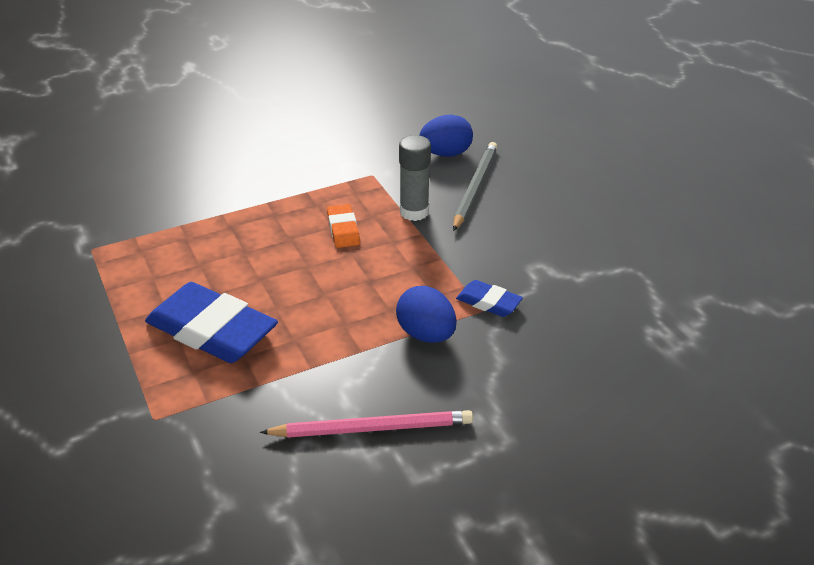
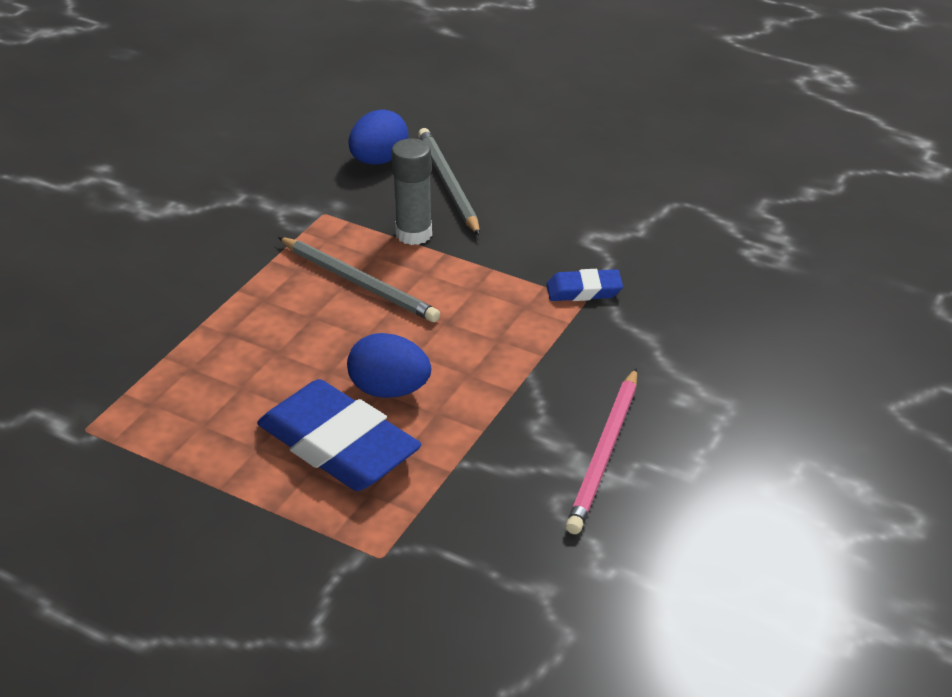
camera: 35 degrees left, 0 degrees up
blue eraser [145,282,278,363] -> blue eraser turned 45 degrees clockwise [257,379,421,491]
pink pencil [260,410,473,438] -> pink pencil turned 150 degrees clockwise [566,368,637,534]
orange eraser [327,204,360,248] -> grey pencil [278,237,440,322]
blue egg [396,286,457,343] -> blue egg moved to [347,333,431,398]

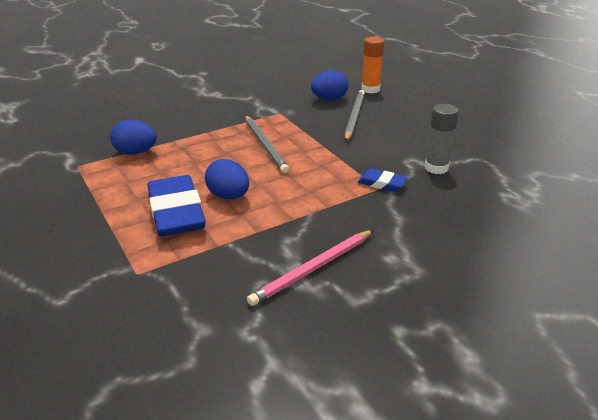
camera: 30 degrees right, 5 degrees down
grey glue stick [391,139,432,245] -> grey glue stick moved to [424,104,459,174]
none -> blue egg [110,120,157,155]
none -> orange glue stick [361,37,384,93]

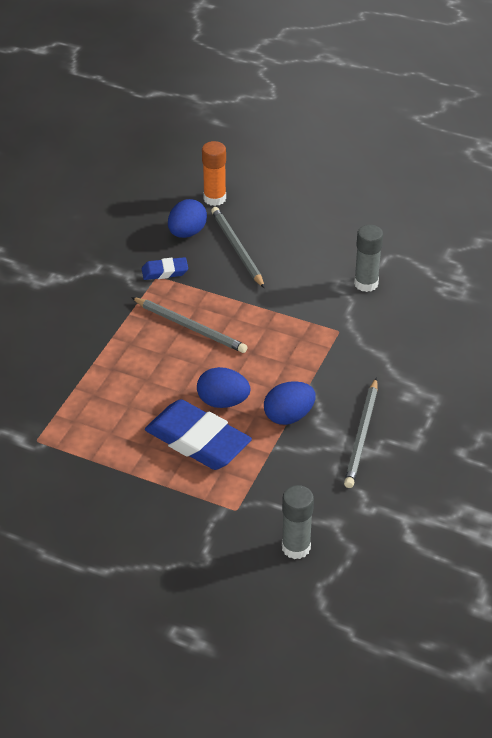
camera: 35 degrees left, 10 degrees up
blue egg [110,120,157,155] -> blue egg moved to [264,381,316,425]
pink pencil [247,230,373,306] -> grey pencil [344,378,378,488]
blue eraser [357,169,408,192] -> blue eraser moved to [142,257,188,280]
none -> grey glue stick [282,485,314,559]

